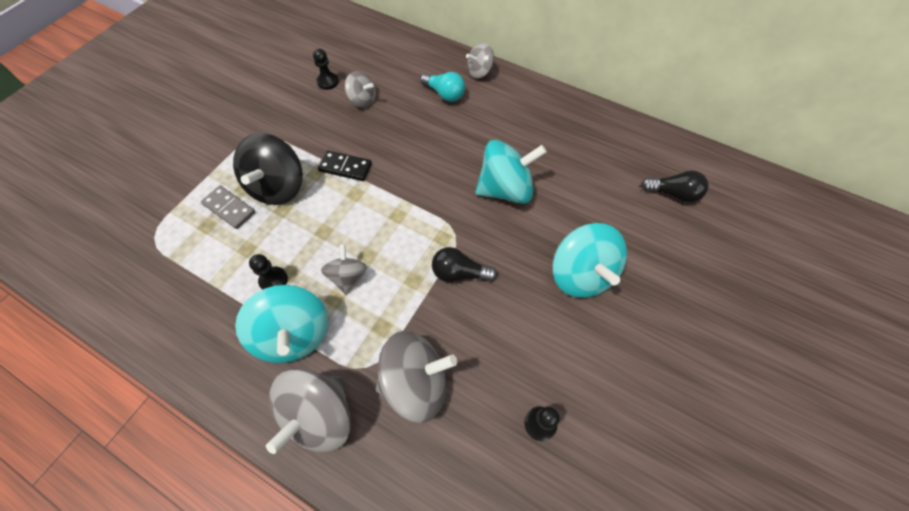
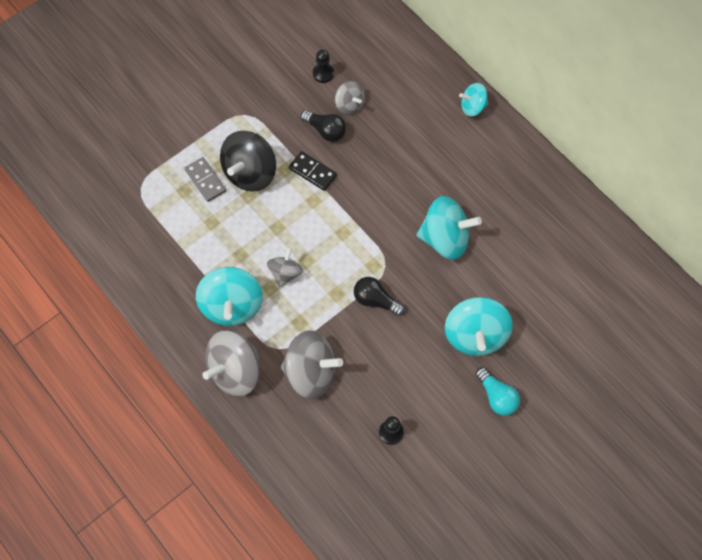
camera: 20 degrees right, 5 degrees up
black pawn [249,254,288,290] -> none
turquoise light bulb [420,72,465,102] -> turquoise light bulb moved to [475,367,520,416]
grey spinning top [466,43,494,79] -> turquoise spinning top [459,83,489,117]
black light bulb [641,171,709,203] -> black light bulb moved to [301,110,346,142]

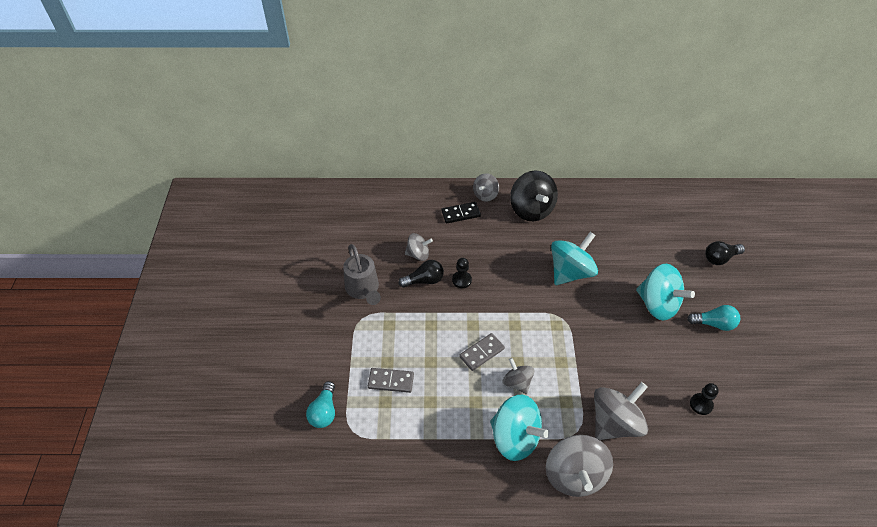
camera: 50 degrees left, 15 degrees down
black spinning top [220,131,276,192] -> black spinning top moved to [510,170,558,221]
black domino [289,151,337,191] -> black domino moved to [441,202,481,224]
black pawn [313,50,334,83] -> black pawn moved to [452,258,472,288]
black light bulb [354,277,405,316] -> black light bulb moved to [705,241,745,265]
turquoise spinning top [459,83,489,117] -> grey spinning top [473,173,499,202]
none -> turquoise light bulb [306,381,335,428]
none -> grey watering can [343,244,381,305]
none -> grey domino [459,333,505,371]

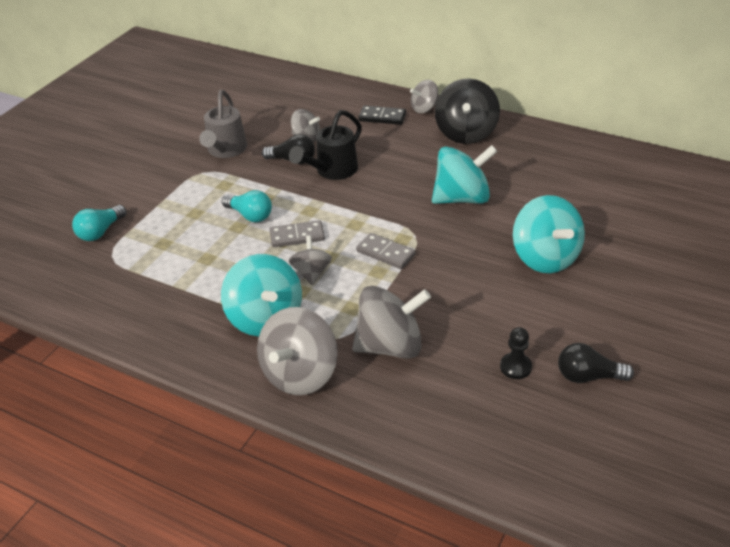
camera: 30 degrees right, 10 degrees down
grey domino [368,368,414,393] -> grey domino moved to [356,233,415,269]
black pawn [452,258,472,288] -> black watering can [289,110,362,180]
turquoise light bulb [687,305,740,331] -> turquoise light bulb moved to [222,190,272,222]
black light bulb [705,241,745,265] -> black light bulb moved to [558,343,634,383]

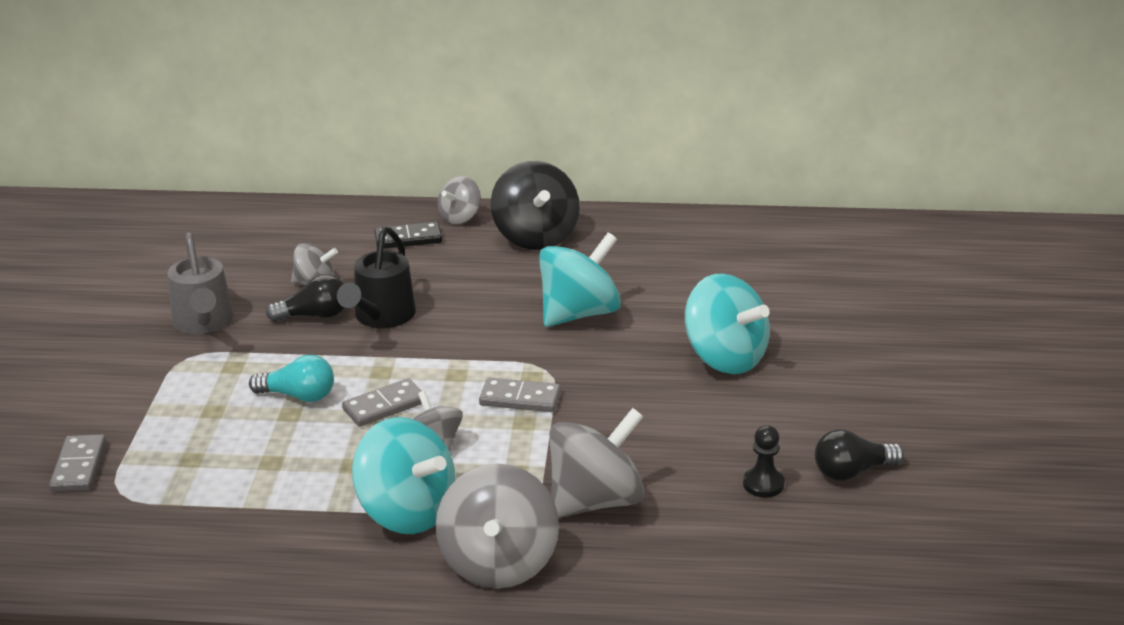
camera: 25 degrees left, 10 degrees down
turquoise light bulb [72,205,126,241] -> grey domino [49,434,106,492]

